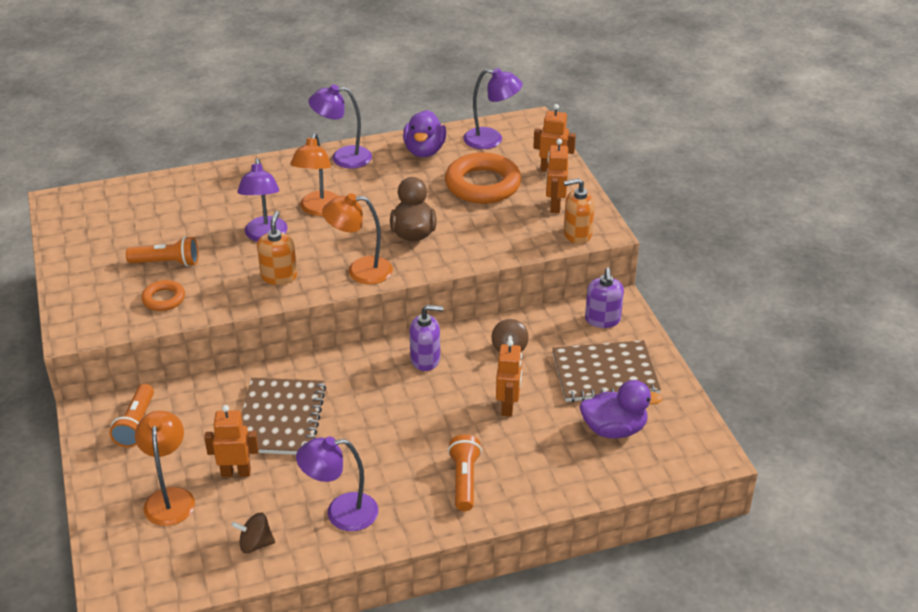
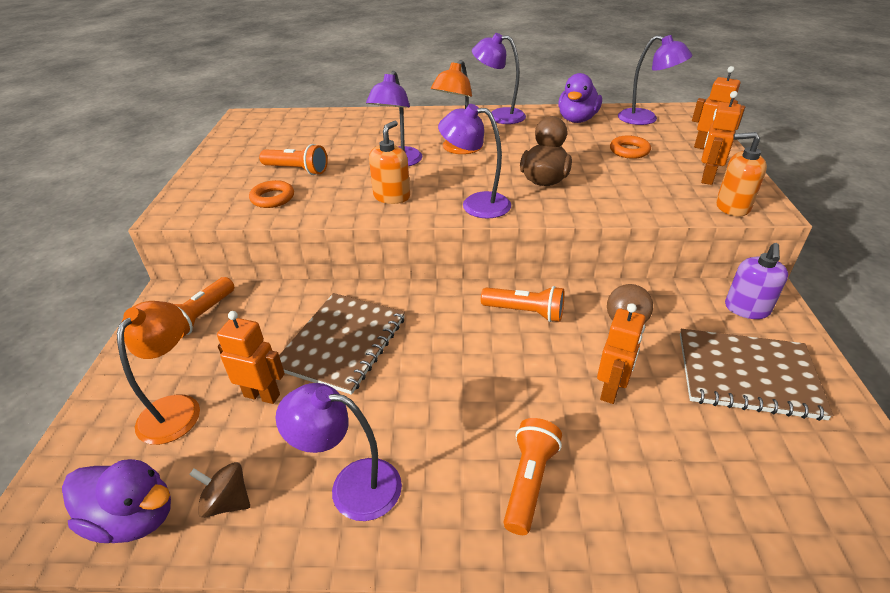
camera: 20 degrees right, 0 degrees up
orange lamp [322,193,393,284] -> purple lamp [438,104,511,218]
purple soap dispenser [410,305,443,371] -> orange flashlight [481,286,564,322]
orange ring [445,152,521,204] -> orange ring [610,135,651,159], size x0.51
purple duck [580,380,663,438] -> purple duck moved to [62,459,171,543]

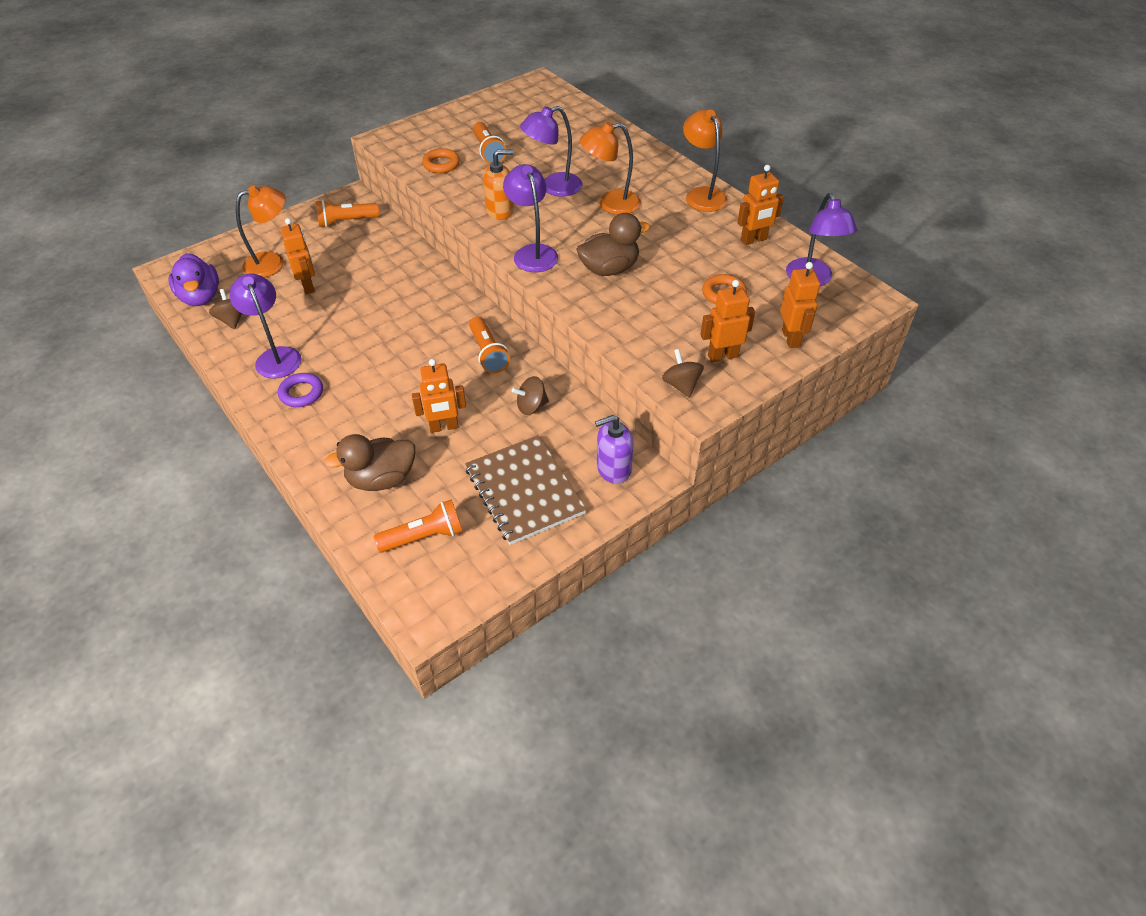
camera: 50 degrees right, 10 degrees up
brown notebook [279,293,405,395] -> none
purple lamp [472,33,526,124] -> orange lamp [683,109,728,212]
orange flashlight [504,418,562,535] -> orange flashlight moved to [374,499,463,553]
purple duck [558,73,602,123] -> orange robot [737,165,784,245]
orange soap dispenser [716,132,767,216] -> brown spinning top [662,349,704,398]
none -> purple ring [278,373,323,407]
none -> brown duck [324,434,415,491]

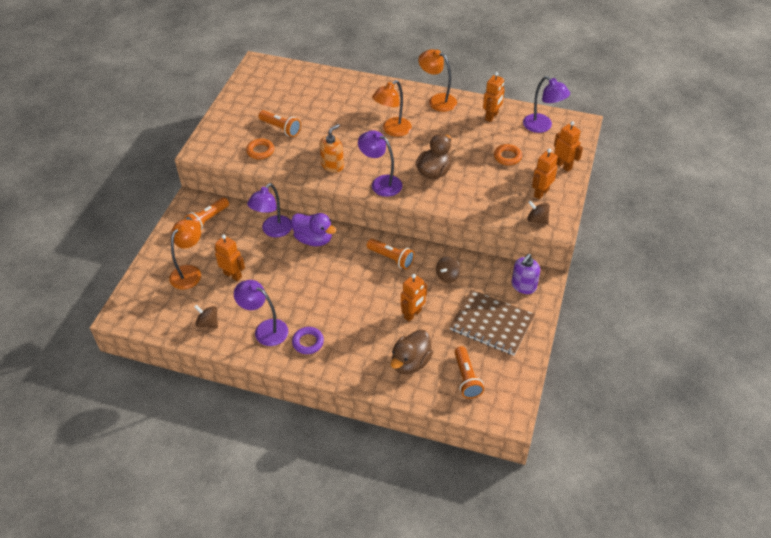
camera: 35 degrees left, 0 degrees up
purple duck [168,253,219,306] -> purple duck moved to [291,213,336,246]
orange flashlight [374,499,463,553] -> orange flashlight turned 135 degrees clockwise [454,346,484,399]
purple lamp [520,106,582,197] -> purple lamp moved to [247,183,292,237]

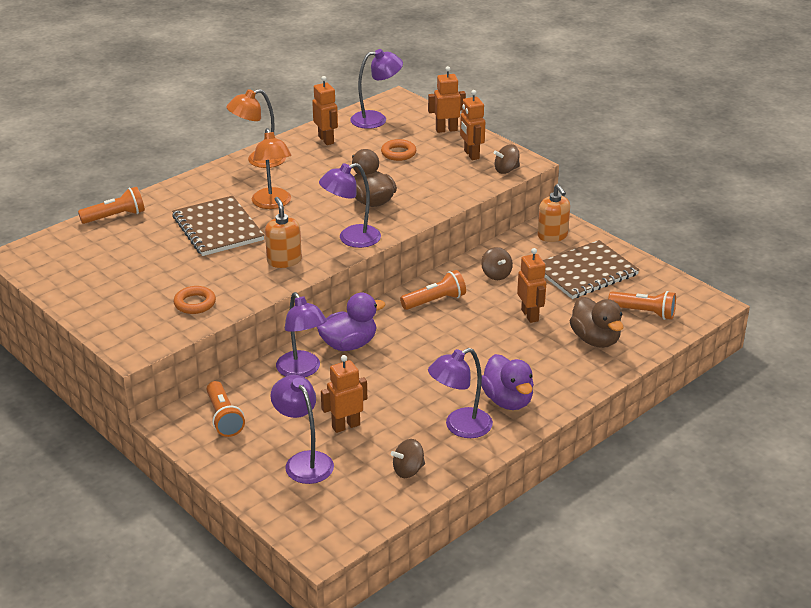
camera: 60 degrees left, 15 degrees down
orange lamp [169,220,201,290] -> purple lamp [270,375,334,484]
orange flashlight [258,110,301,137] -> orange flashlight moved to [78,187,145,224]
purple ring [292,327,324,354] -> purple duck [481,354,534,410]
purple soap dispenser [511,254,540,294] -> orange soap dispenser [537,184,570,242]
none -> brown notebook [172,196,265,256]

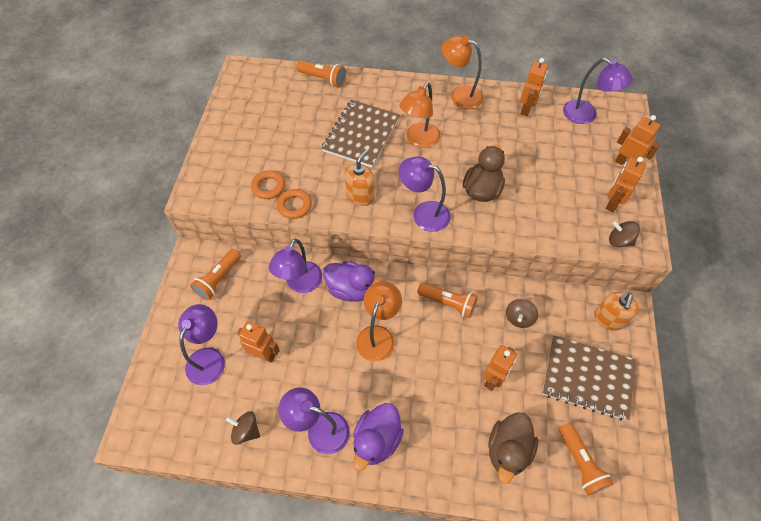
camera: 50 degrees right, 25 degrees up
orange ring [381,139,416,161] -> orange ring moved to [277,189,312,219]
none -> orange lamp [356,281,402,361]

